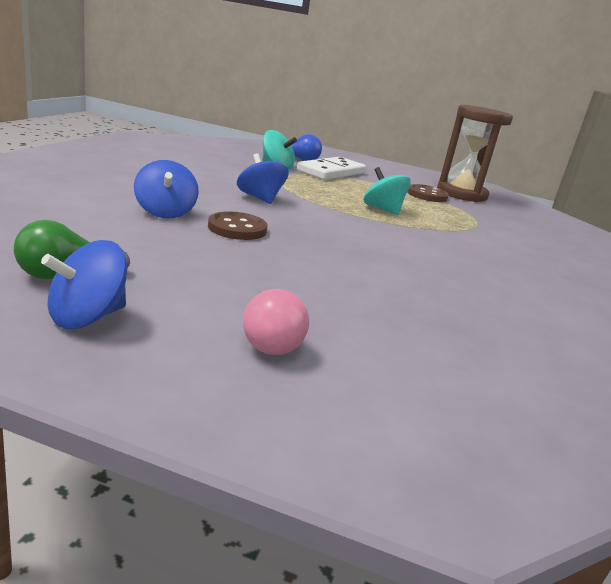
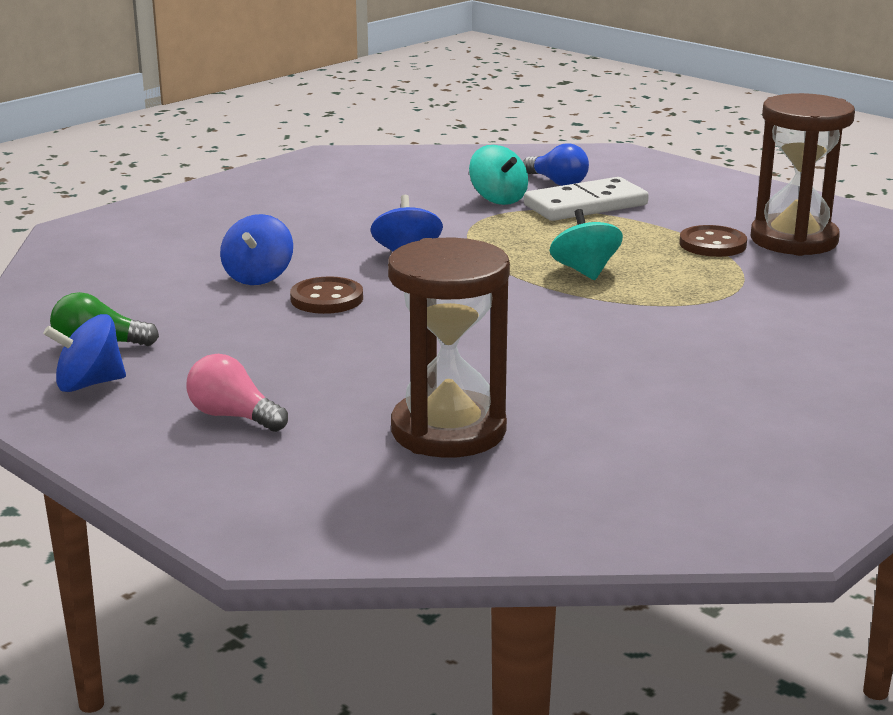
camera: 30 degrees right, 0 degrees up
pink light bulb [243,289,309,355] -> pink light bulb turned 105 degrees clockwise [186,354,288,432]
none -> brown hourglass [388,238,510,458]

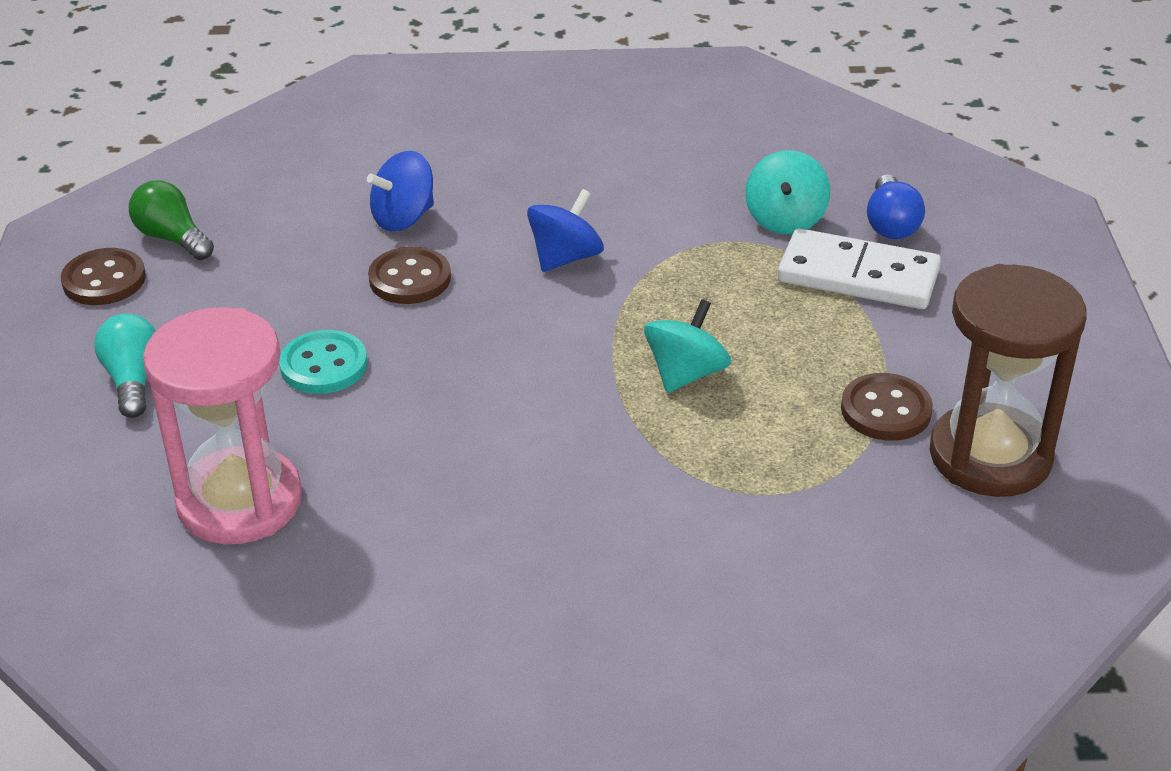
camera: 45 degrees right, 15 degrees up
blue spinning top [43,314,126,392] -> brown button [61,248,146,305]
pink light bulb [186,354,288,432] -> turquoise light bulb [94,314,156,418]
brown hourglass [388,238,510,458] -> pink hourglass [143,307,302,544]
none -> turquoise button [279,330,367,394]

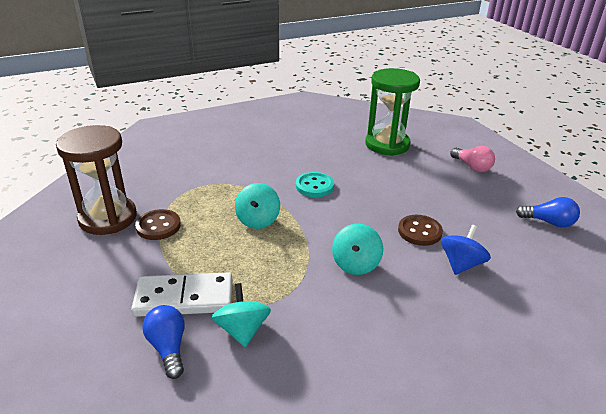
camera: 155 degrees right, 5 degrees down
brown button [61,248,146,305] -> none
turquoise light bulb [94,314,156,418] -> pink light bulb [450,146,495,172]
green light bulb [129,180,214,260] -> blue light bulb [516,197,580,228]
pink hourglass [143,307,302,544] -> green hourglass [365,68,420,156]
turquoise button [279,330,367,394] -> turquoise button moved to [296,172,334,197]
blue spinning top [527,189,604,272] -> turquoise spinning top [332,224,383,275]

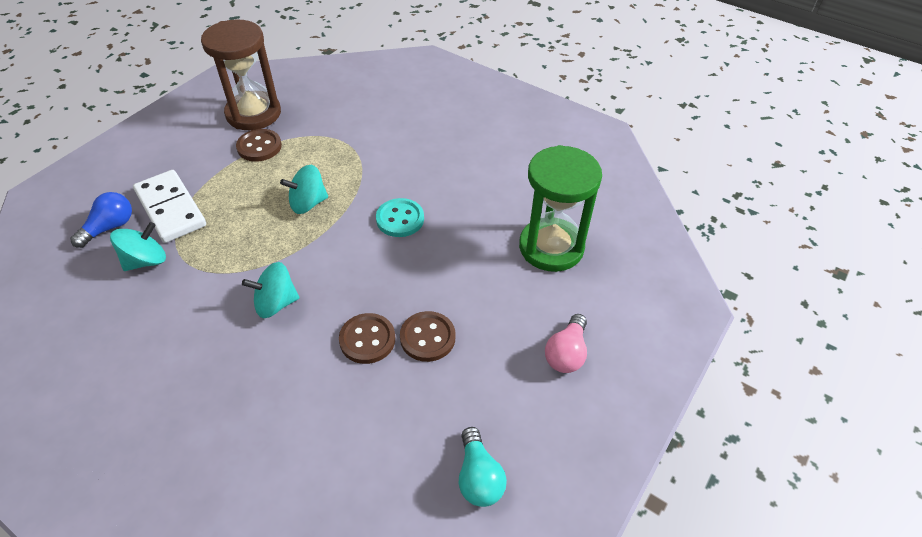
camera: 60 degrees right, 15 degrees up
blue spinning top [441,225,491,275] -> none
blue light bulb [516,197,580,228] -> turquoise light bulb [459,427,507,507]
none -> brown button [400,311,456,362]

